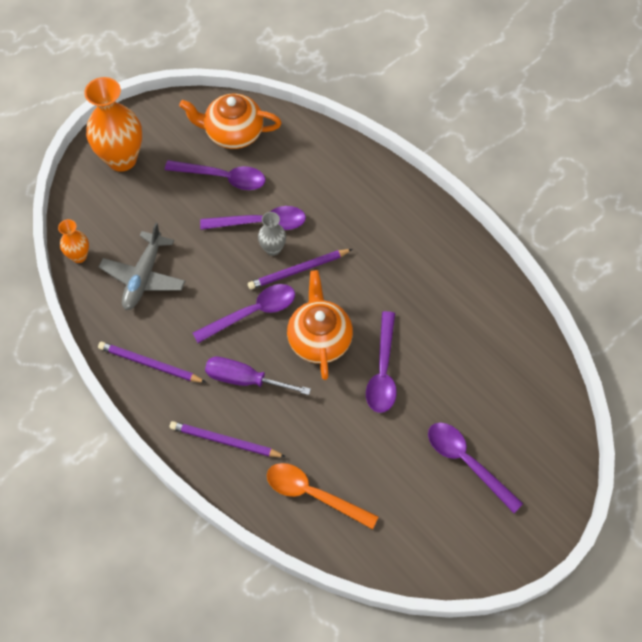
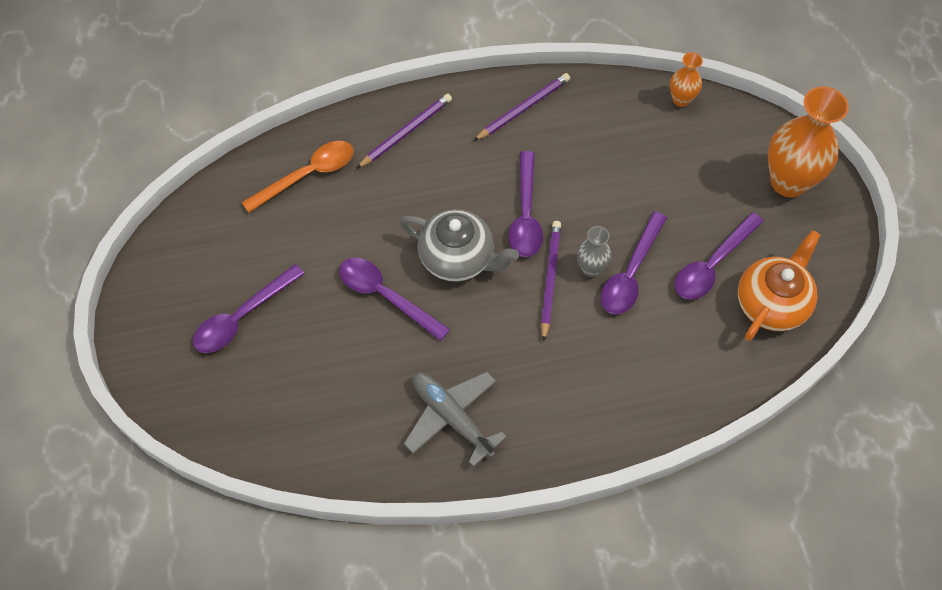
camera: 120 degrees right, 0 degrees up
grey plane [99,223,185,310] -> grey plane moved to [403,372,507,467]
purple screwdriver [205,357,311,395] -> none
orange teapot [287,270,353,380] -> grey teapot [399,209,519,282]
purple spoon [428,423,523,513] -> purple spoon turned 150 degrees clockwise [193,264,304,353]

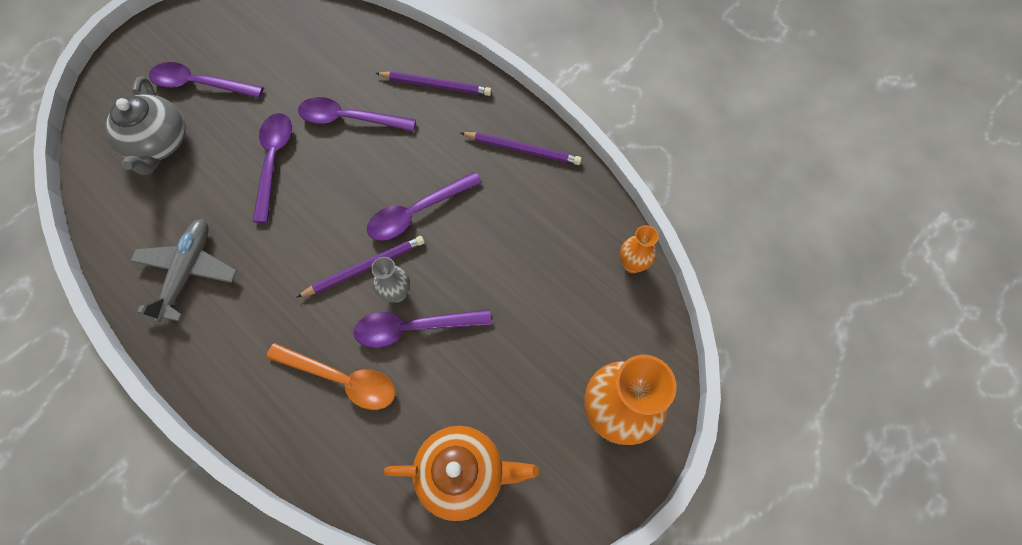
camera: 55 degrees right, 5 degrees up
orange spoon [242,141,354,213] -> orange spoon moved to [266,343,396,410]
grey teapot [399,209,519,282] -> grey teapot moved to [105,76,186,175]
purple spoon [675,212,764,300] -> purple spoon moved to [298,97,416,131]

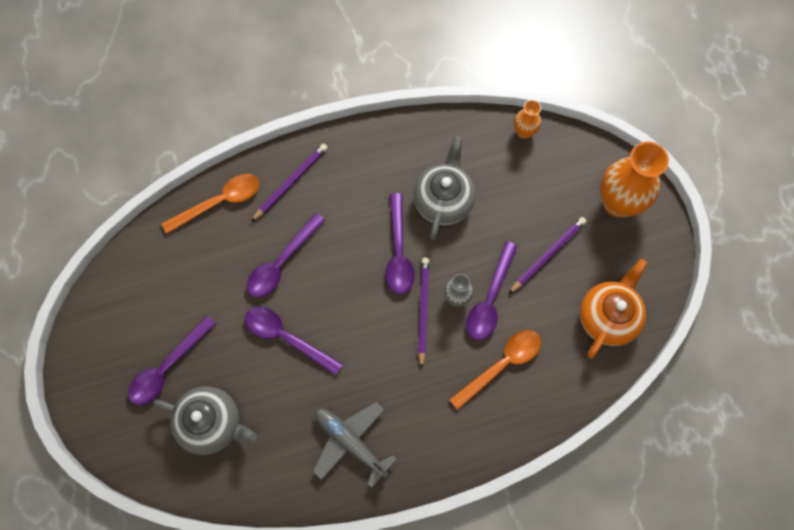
camera: 60 degrees left, 5 degrees up
purple pencil [461,132,582,165] -> purple pencil moved to [509,217,586,294]
none -> orange spoon [162,174,260,234]
none -> grey teapot [413,137,476,240]

